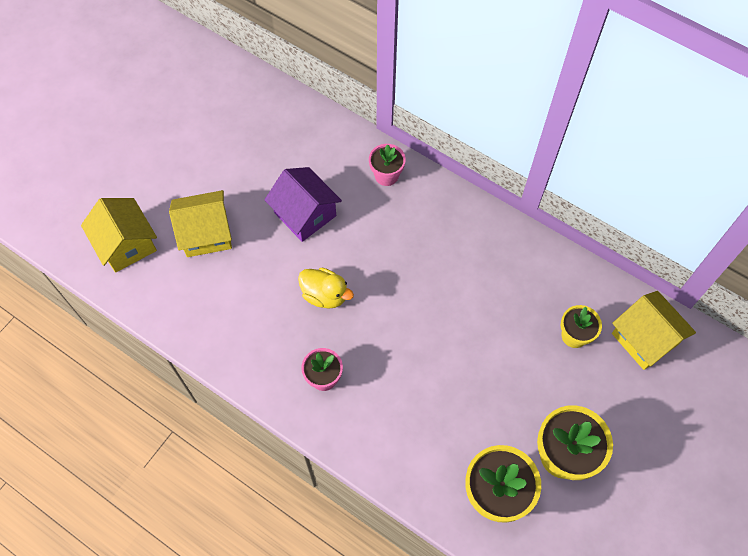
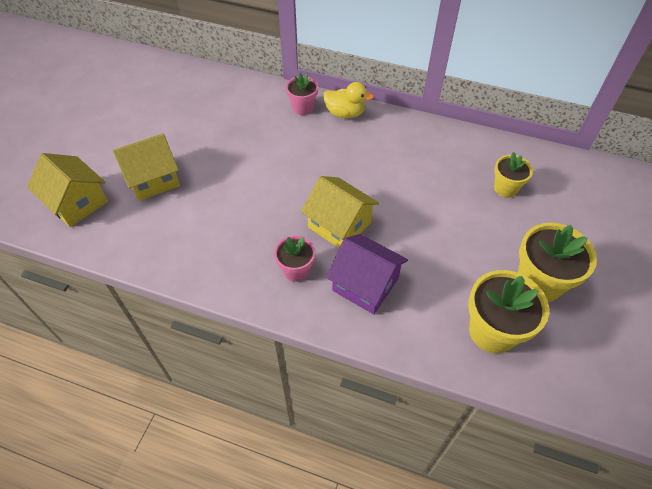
camera: 15 degrees left, 10 degrees down
purple house [265,167,342,242] -> purple house moved to [326,234,408,314]
yellow duck [298,268,354,309] -> yellow duck moved to [323,82,374,118]
yellow house [612,291,696,370] -> yellow house moved to [301,176,379,248]

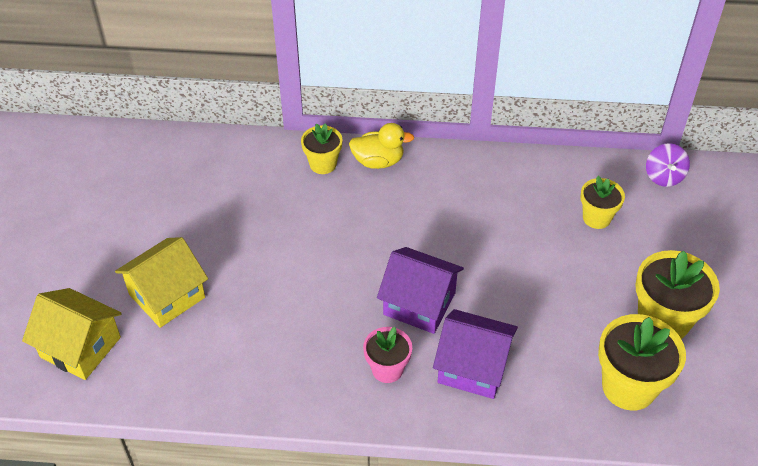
camera: 15 degrees left, 5 degrees down
pink flower pot [286,73,318,115] -> yellow flower pot [301,123,342,174]
yellow house [301,176,379,248] -> purple house [377,247,464,334]
none -> purple spinning top [646,143,690,187]

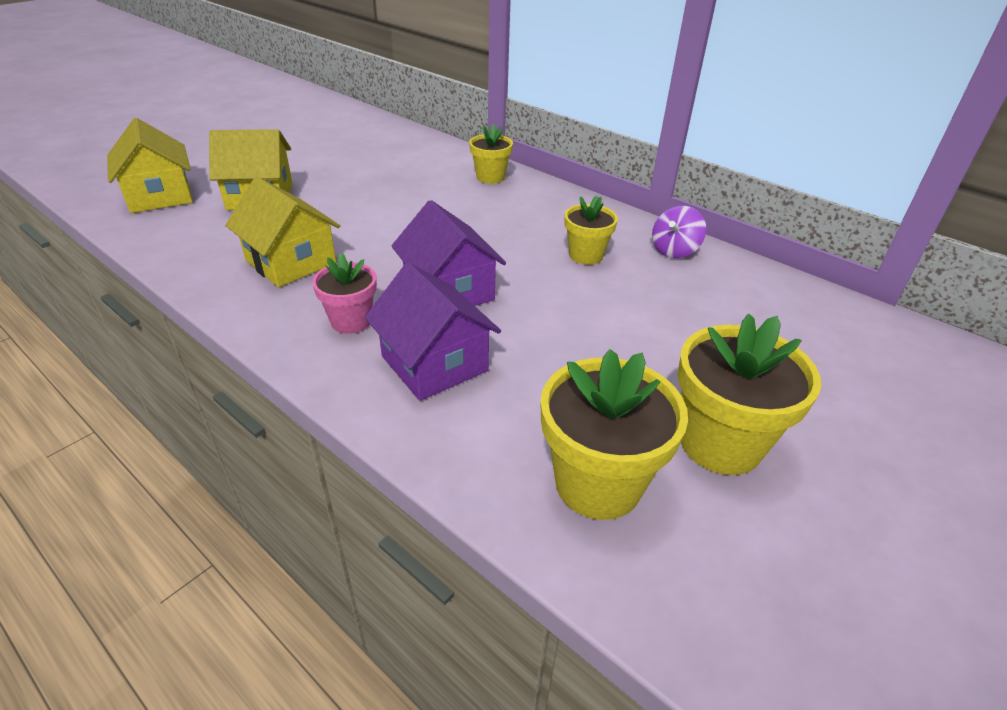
camera: 35 degrees right, 10 degrees down
yellow duck [349,123,414,169] -> none
yellow flower pot [581,176,625,229] -> yellow flower pot moved to [565,196,618,265]
purple spinning top [646,143,690,187] -> purple spinning top moved to [652,206,706,258]
none -> yellow house [225,177,340,287]

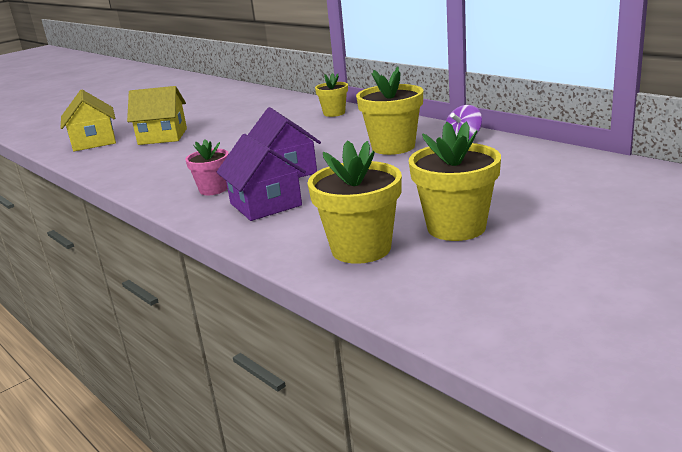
camera: 10 degrees right, 15 degrees down
yellow house [225,177,340,287] -> none
yellow flower pot [565,196,618,265] -> yellow flower pot [356,66,423,155], size x1.68

